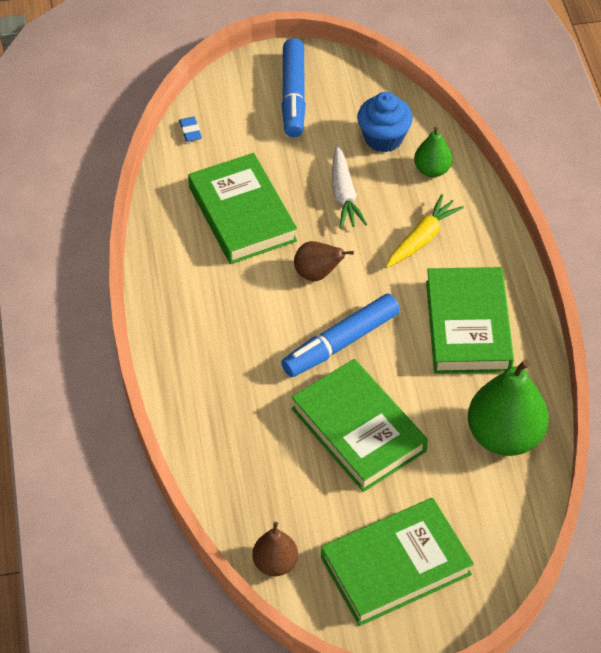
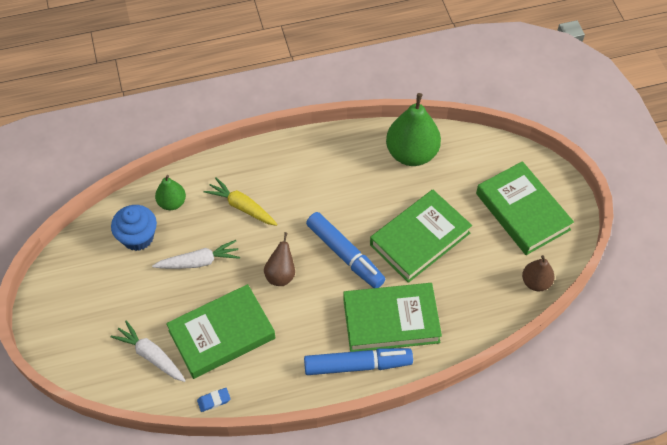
camera: 95 degrees left, 5 degrees up
blue eraser [179,117,202,142] -> blue eraser moved to [197,388,231,412]
blue marker [282,38,306,138] -> blue marker moved to [304,348,413,375]
green book [426,267,514,374] -> green book moved to [343,283,442,352]
none -> white carrot [110,320,186,382]

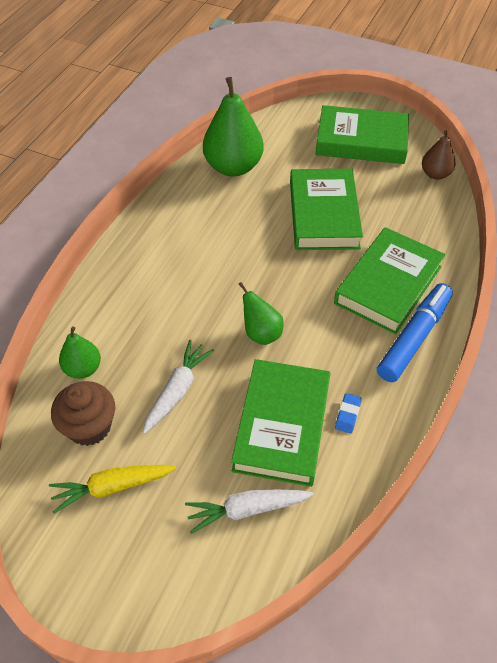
camera: 50 degrees left, 5 degrees down
blue cupcake [111,205,157,251] -> brown cupcake [51,381,115,446]
blue eraser [197,388,231,412] -> blue eraser moved to [335,393,362,434]
yellow carrot [204,177,278,226] -> yellow carrot moved to [49,465,176,513]
brown pear [264,232,295,286] -> green pear [238,282,284,345]
blue marker [306,212,385,288] -> none

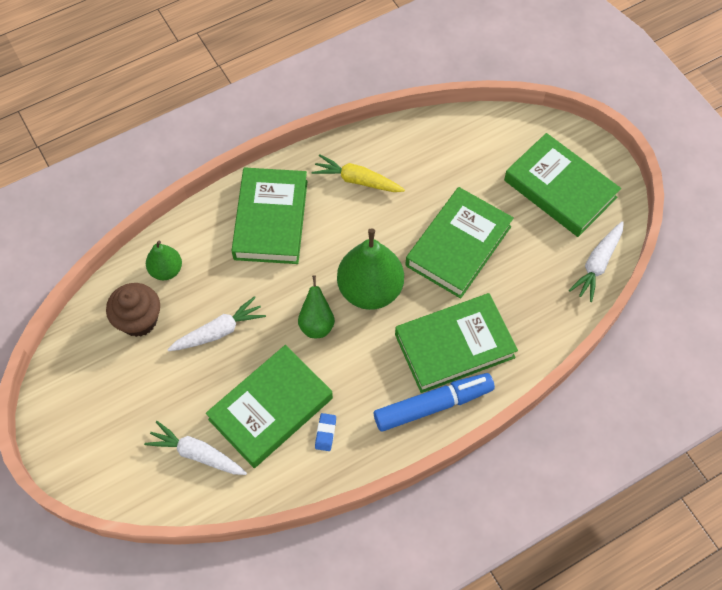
camera: 35 degrees right, 10 degrees up
yellow carrot [49,465,176,513] -> yellow carrot moved to [312,154,405,192]
green pear [203,77,264,176] -> green pear moved to [337,228,404,310]
blue eraser [335,393,362,434] -> blue eraser turned 45 degrees counterclockwise [315,413,336,451]
brown pear [422,130,456,180] -> white carrot [569,221,624,302]
none -> green book [231,167,307,264]

